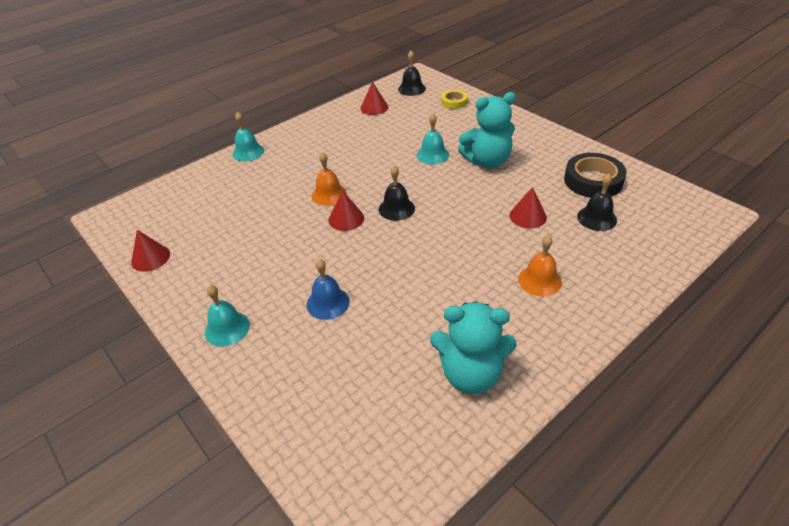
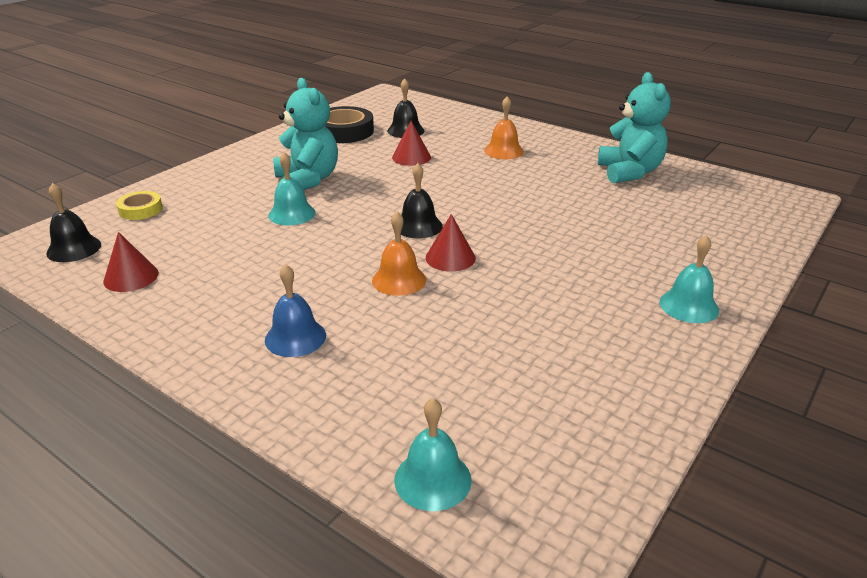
camera: 105 degrees left, 10 degrees down
red cone [131,230,170,272] -> none
turquoise bell [232,112,264,162] -> turquoise bell moved to [394,398,472,511]
blue bell [307,259,350,320] -> blue bell moved to [265,264,326,357]

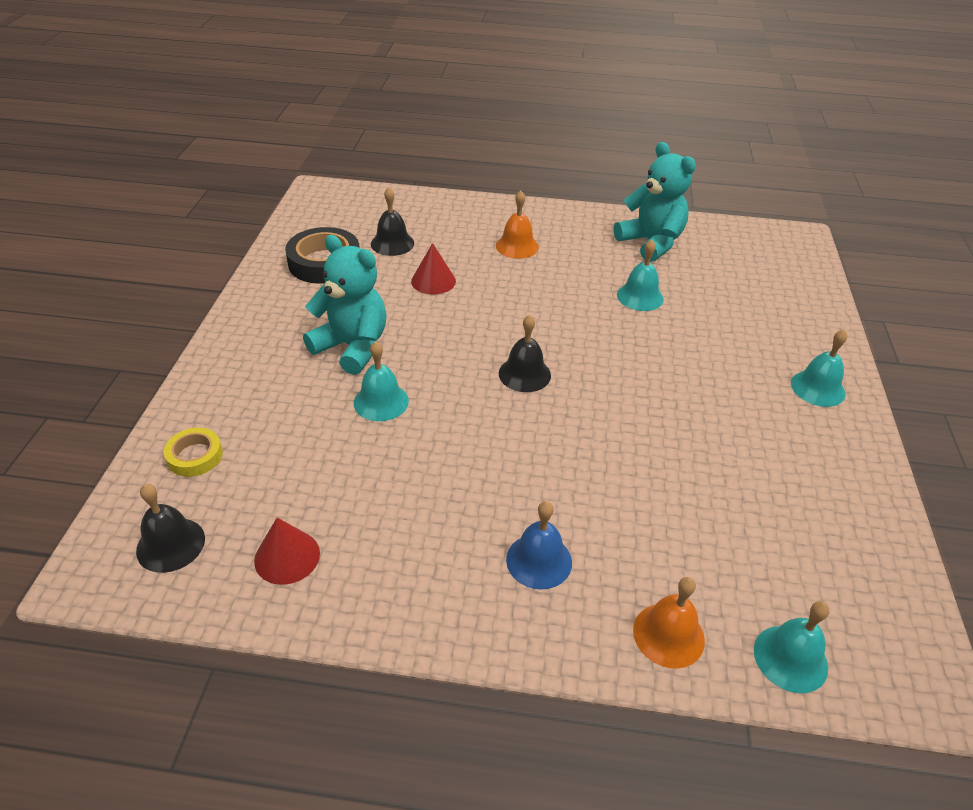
camera: 30 degrees left, 10 degrees up
orange bell [372,212,426,296] -> orange bell moved to [633,577,705,668]
red cone [426,214,476,272] -> none
none -> turquoise bell [617,239,664,311]

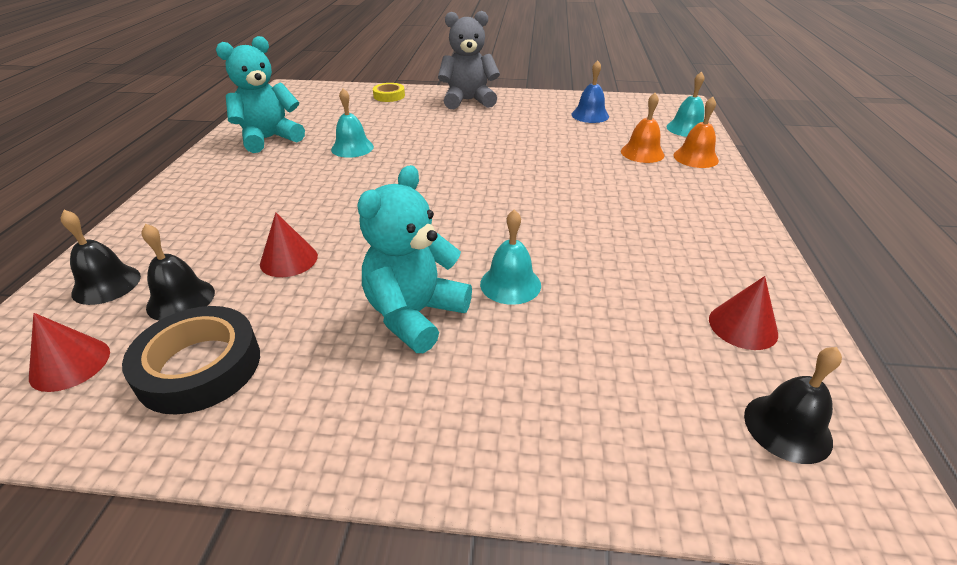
camera: 90 degrees left, 5 degrees down
yellow tape [164,428,223,477] -> yellow tape moved to [373,83,405,102]
orange bell [496,191,539,259] -> orange bell moved to [621,93,664,163]
black bell [499,315,551,392] -> black bell moved to [60,210,141,305]
blue bell [506,501,572,590] -> blue bell moved to [571,60,609,123]
turquoise bell [791,330,847,407] -> grey teddy bear [438,11,500,109]
none -> red cone [29,313,110,392]

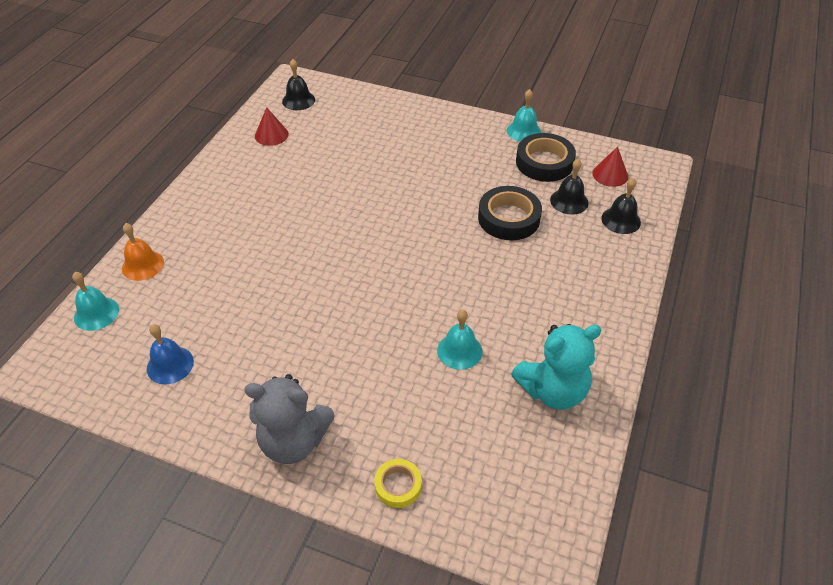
camera: 165 degrees left, 10 degrees up
red cone [260,213,318,277] -> black tape [478,186,542,240]
turquoise teddy bear [357,165,472,353] -> none
turquoise bell [480,209,541,305] -> turquoise bell moved to [507,89,541,141]
orange bell [621,93,664,163] -> none

